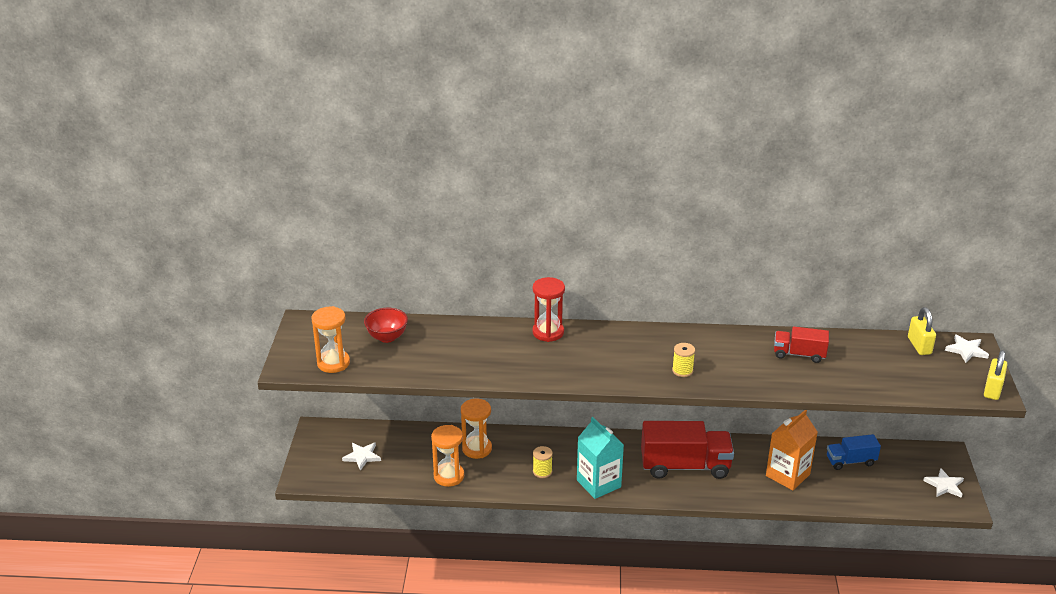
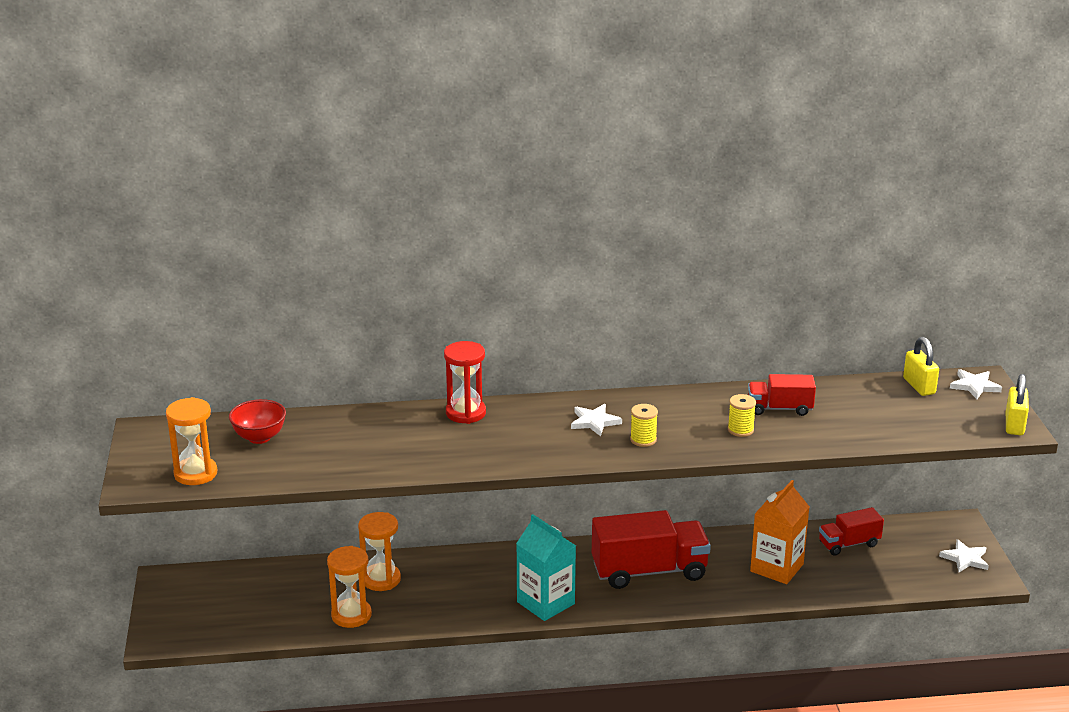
camera: 10 degrees left, 5 degrees down
white star [342,442,381,471] -> white star moved to [571,404,622,436]
yellow spool [533,446,553,478] -> yellow spool moved to [728,394,756,437]
blue truck [827,434,881,470] -> red truck [819,507,884,555]

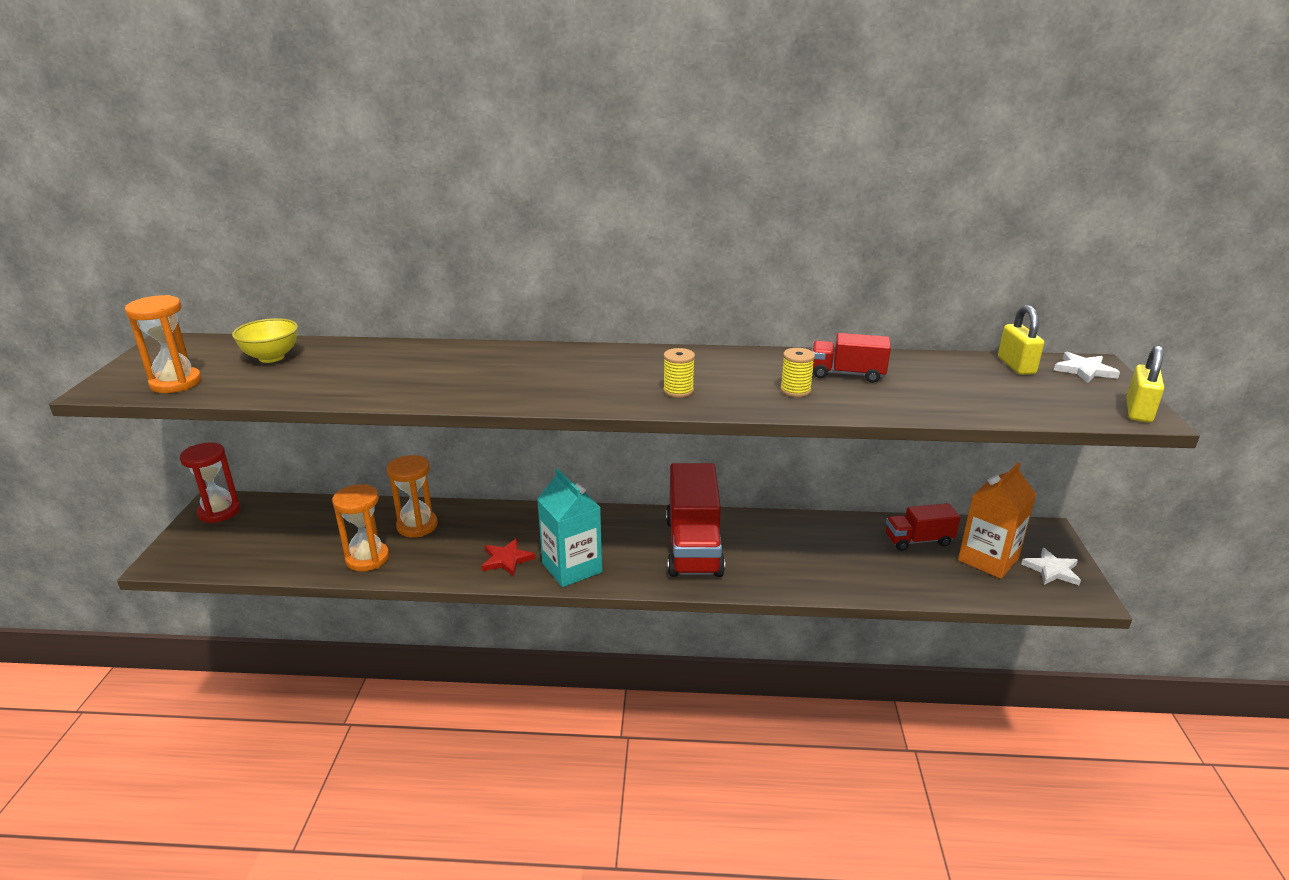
camera: 10 degrees right, 0 degrees up
red bowl [229,399,286,444] -> yellow bowl [232,318,298,363]
red hourglass [444,341,486,424] -> red hourglass moved to [180,442,240,523]
white star [571,404,622,436] -> none
red truck [592,510,711,589] -> red truck turned 90 degrees clockwise [666,463,725,577]
orange carton [750,480,810,584] -> orange carton moved to [958,462,1037,579]
none -> red star [481,538,536,576]

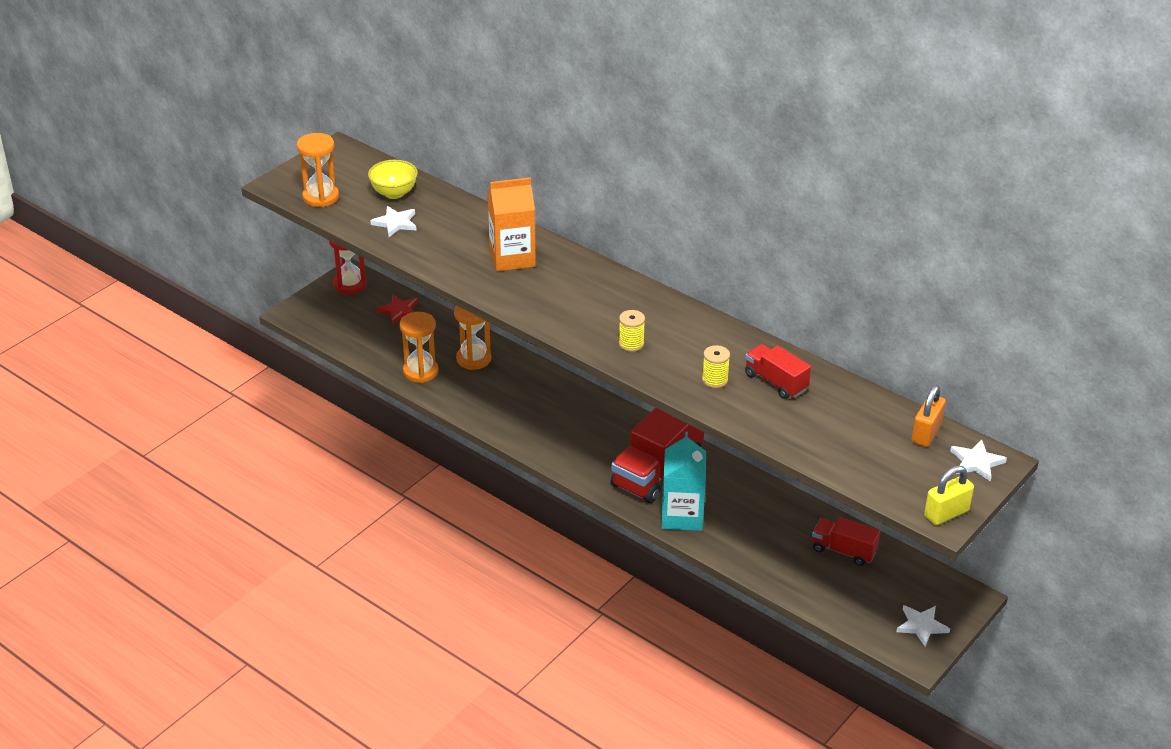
camera: 35 degrees right, 10 degrees up
red star [481,538,536,576] -> red star moved to [376,294,418,325]
turquoise carton [537,468,602,587] -> turquoise carton moved to [661,432,706,531]
orange carton [958,462,1037,579] -> orange carton moved to [488,178,536,271]
yellow padlock [998,305,1044,375] -> orange padlock [912,385,946,447]
none -> white star [370,206,417,237]

